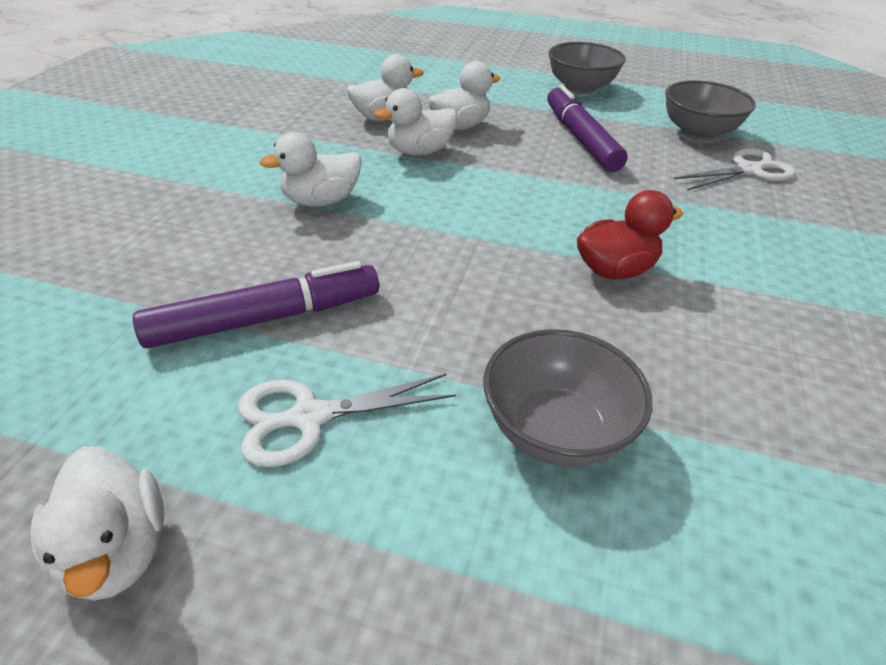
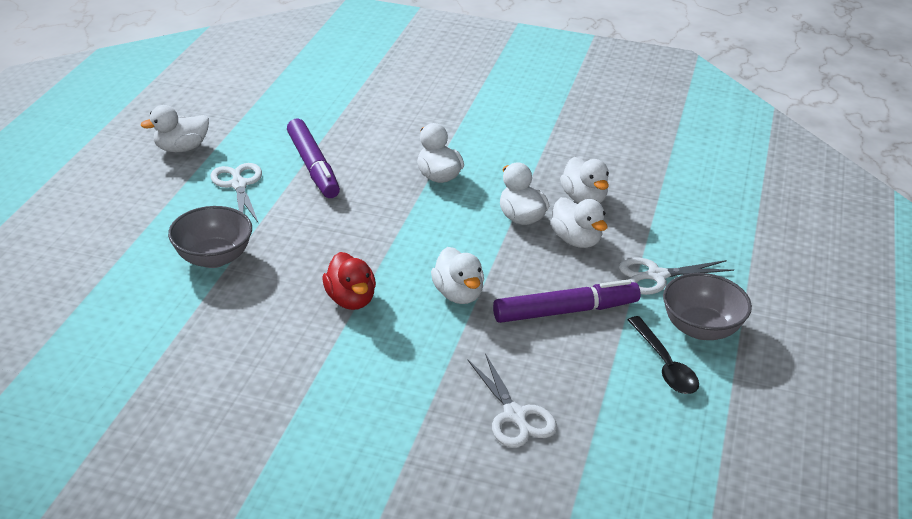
camera: 90 degrees right, 5 degrees down
grey bowl [665,81,756,141] -> none
none -> white duck [431,247,484,304]
none -> white scissors [619,258,734,295]
none -> black spoon [628,316,699,394]

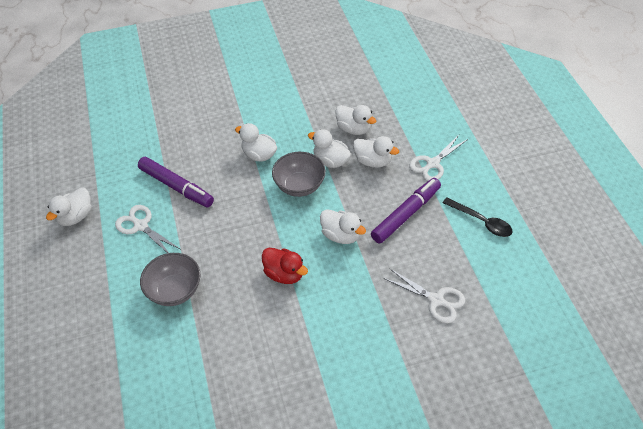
camera: 30 degrees left, 15 degrees up
grey bowl [663,273,752,340] -> grey bowl moved to [272,152,326,197]

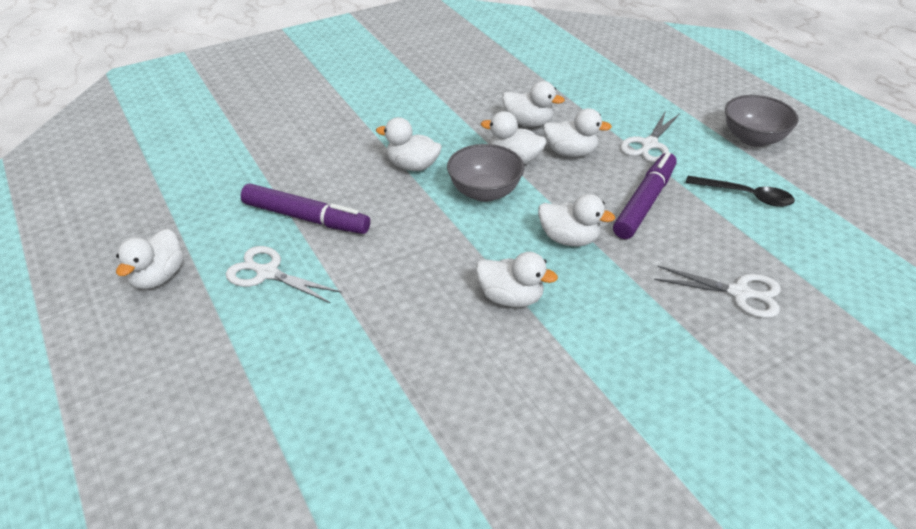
camera: 15 degrees left, 10 degrees down
grey bowl [140,253,200,306] -> grey bowl moved to [725,95,799,147]
red duck [262,248,308,284] -> white duck [476,252,558,307]

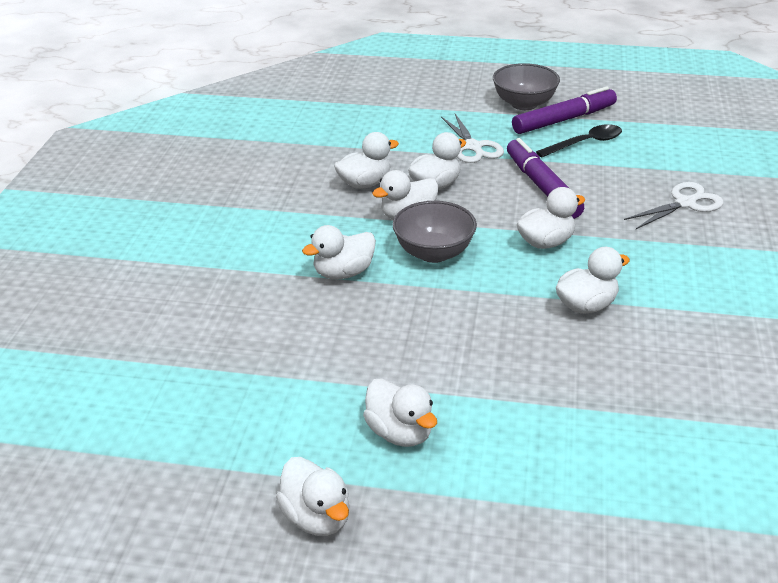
camera: 50 degrees left, 5 degrees down
white scissors [226,246,341,304] -> white duck [363,378,437,447]
purple marker [241,184,370,234] -> purple marker moved to [512,87,617,134]

